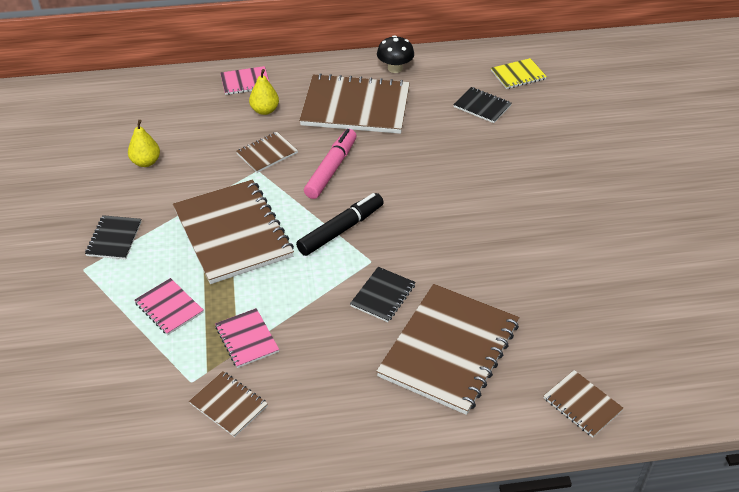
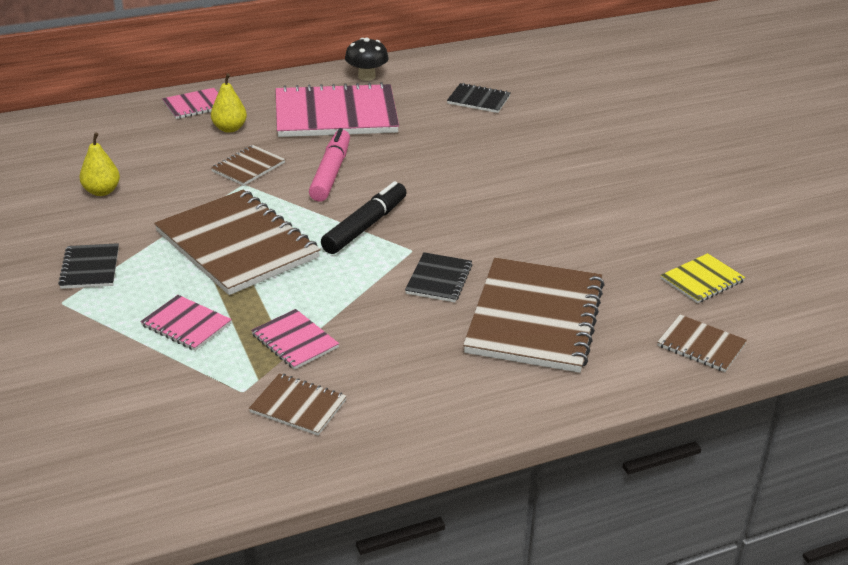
camera: 15 degrees left, 10 degrees down
brown notebook [299,73,410,134] -> pink notebook [275,82,399,137]
yellow notebook [491,58,547,89] -> yellow notebook moved to [661,253,745,304]

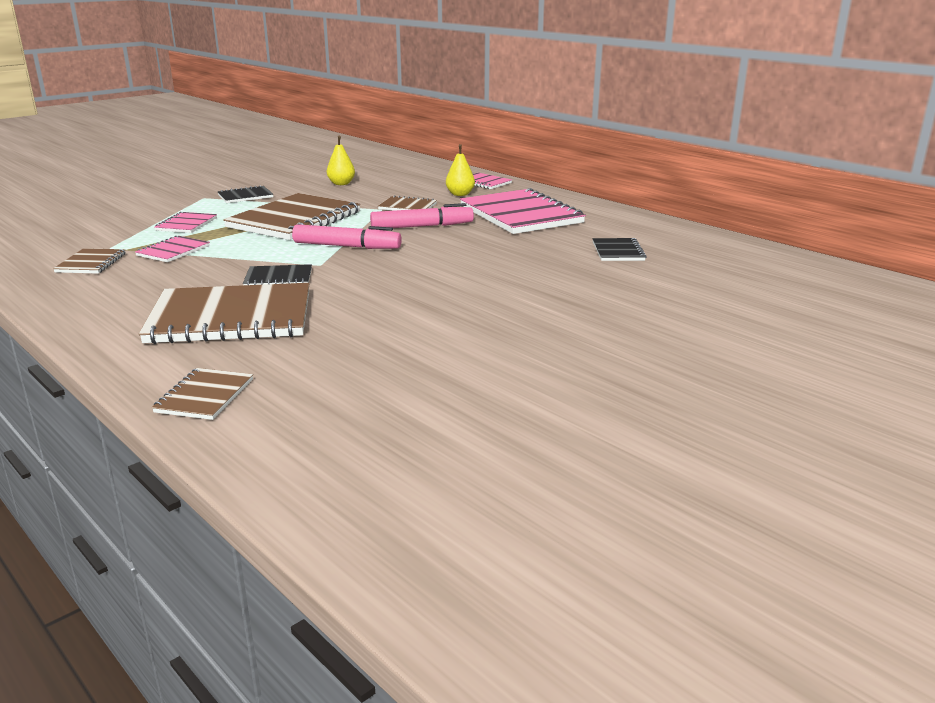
camera: 70 degrees right, 10 degrees down
black marker [321,181,407,254] -> pink marker [292,224,402,249]
black mushroom [345,38,389,81] -> none
yellow notebook [661,253,745,304] -> none

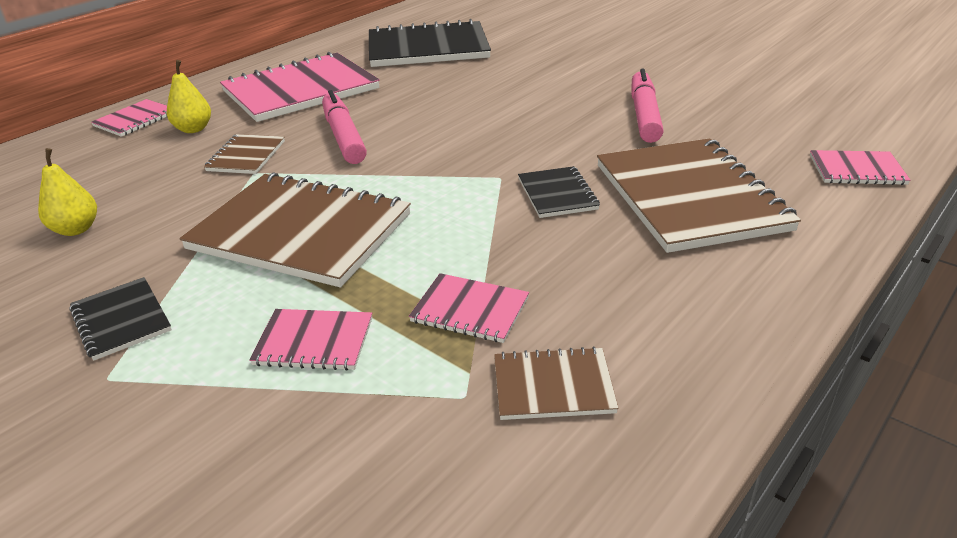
camera: 95 degrees left, 10 degrees up
brown notebook [152,368,253,420] -> pink notebook [810,150,910,185]
pink marker [292,224,402,249] -> pink marker moved to [631,69,664,143]
black notebook [593,238,647,261] -> black notebook [369,19,491,67], size x2.13

